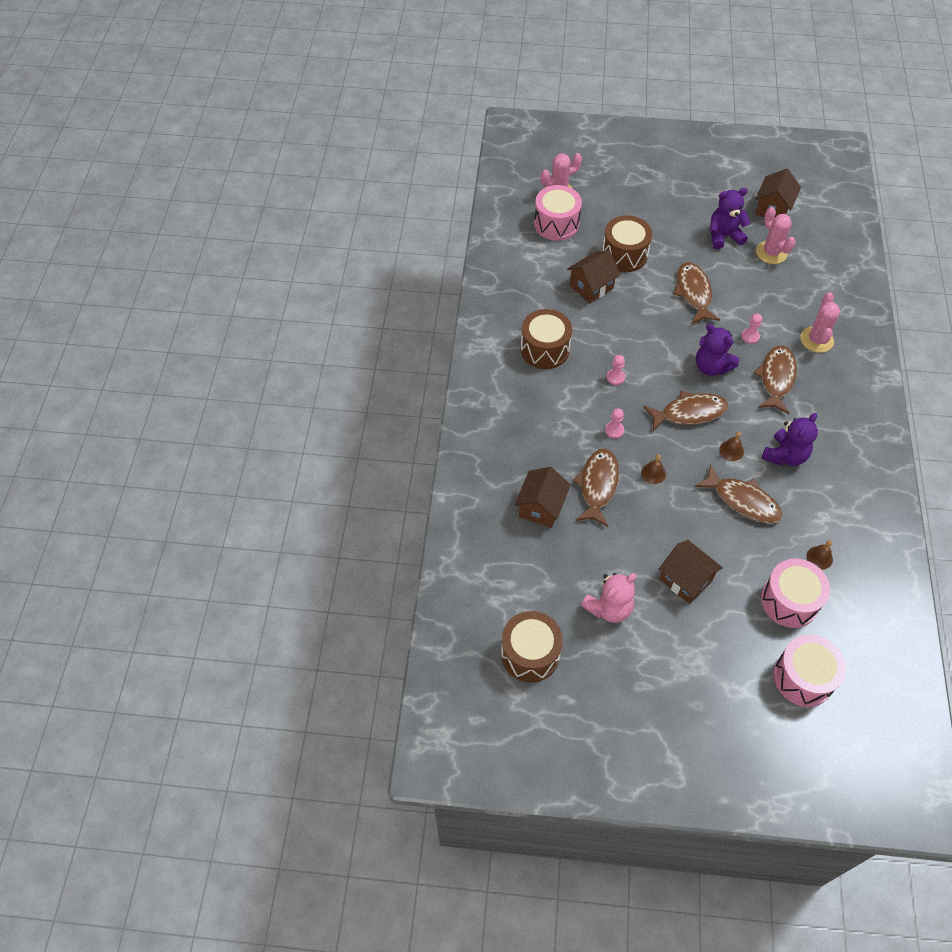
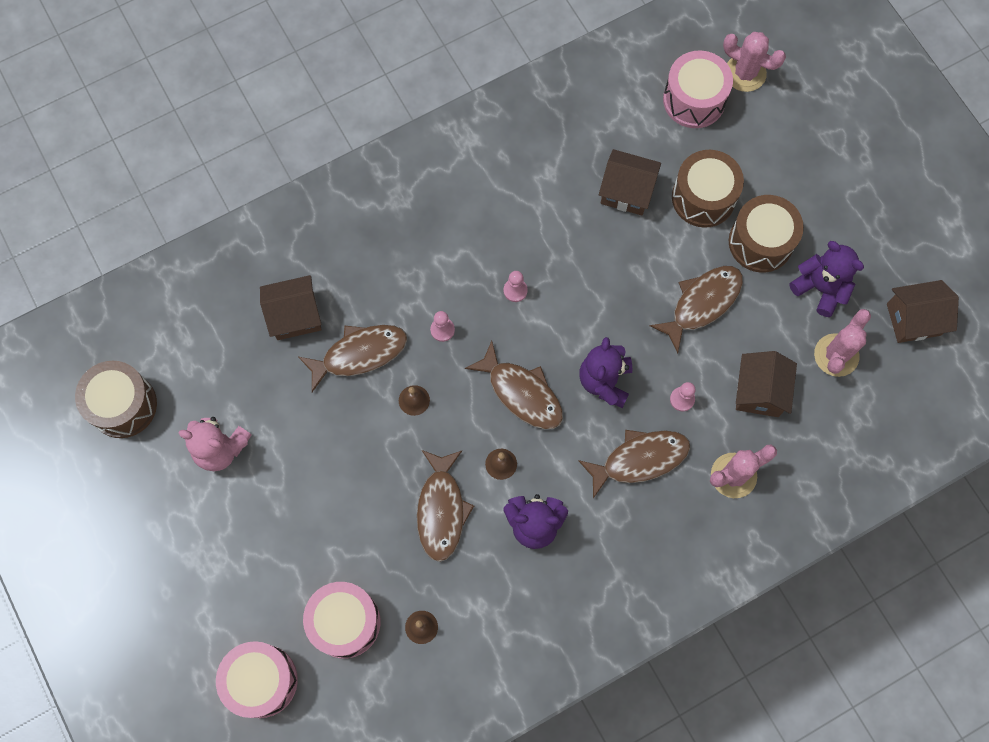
camera: 55 degrees right, 15 degrees up
brown drum [521,309,572,369] -> brown drum moved to [729,195,804,273]
brown house [659,540,723,604] -> brown house moved to [736,351,797,417]

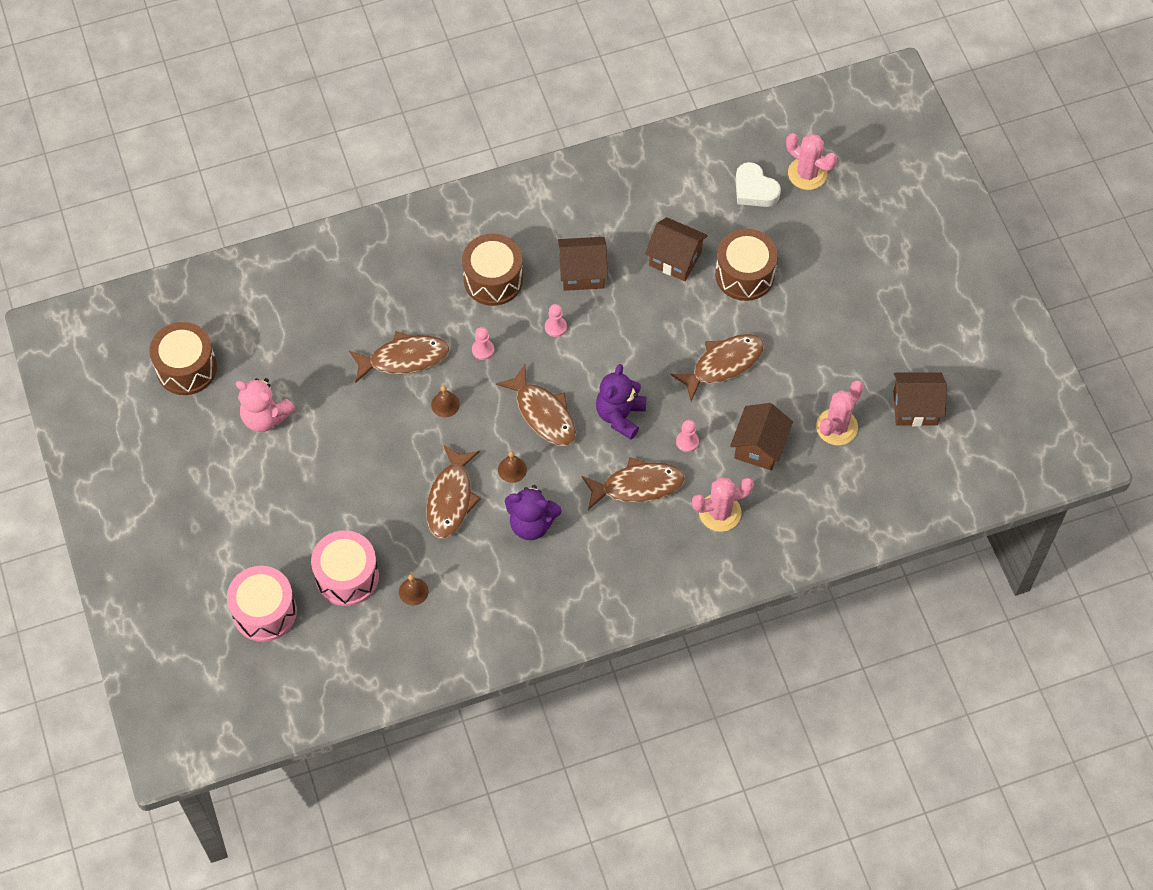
camera: 10 degrees right, 10 degrees down
brown house [260,275,322,340] -> brown house moved to [558,237,608,291]
pink drum [663,50,733,128] -> white heart [736,162,781,207]
brown drum [729,195,804,273] -> brown drum moved to [462,234,523,306]
purple teddy bear [789,241,864,317] -> none

